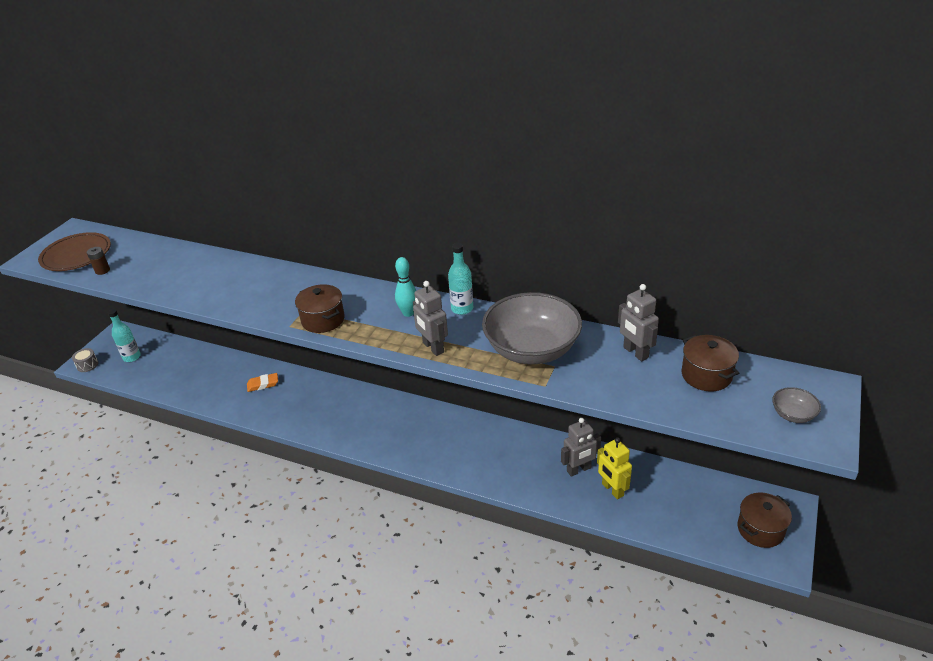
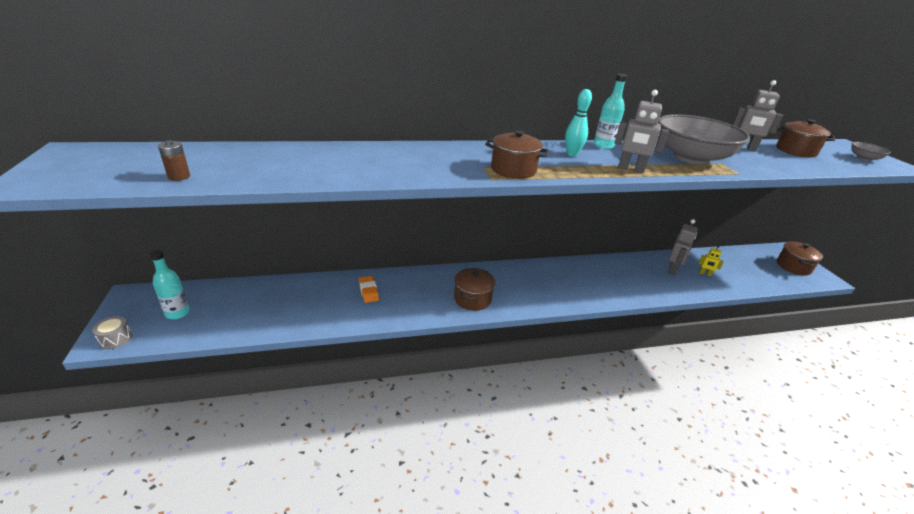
camera: 40 degrees left, 5 degrees down
brown plate [38,232,111,271] -> none
orange eraser [247,373,278,392] -> orange eraser turned 60 degrees counterclockwise [359,276,379,303]
yellow robot [597,437,632,499] -> yellow robot [699,245,723,277], size x0.59
none -> brown pot [454,268,495,311]

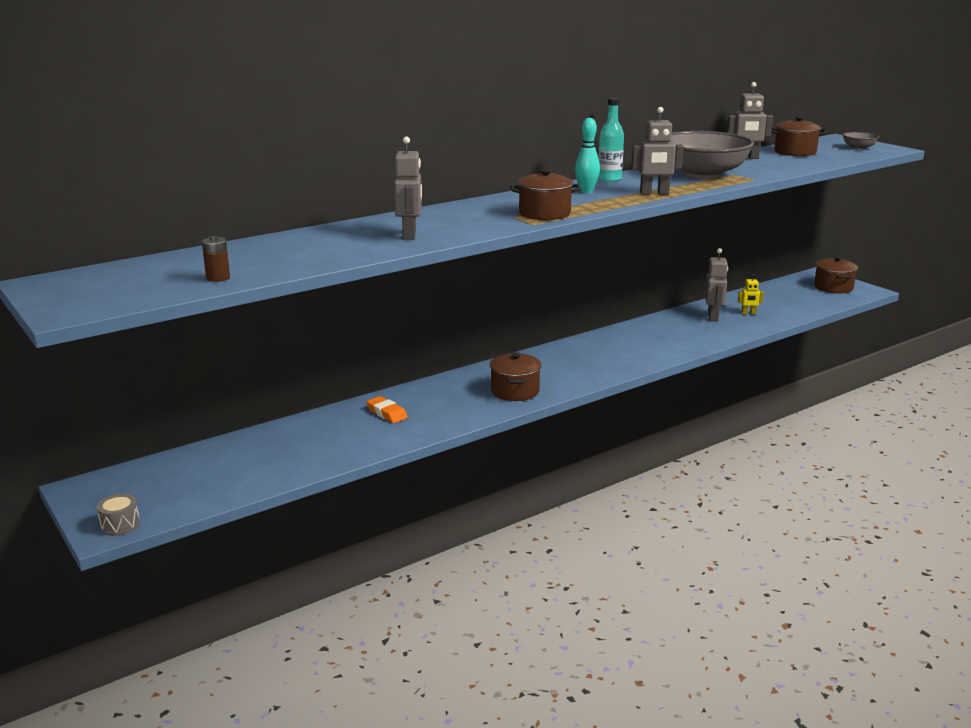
camera: 20 degrees left, 10 degrees down
turquoise bottle [150,250,190,319] -> none
none -> grey robot [394,136,422,240]

